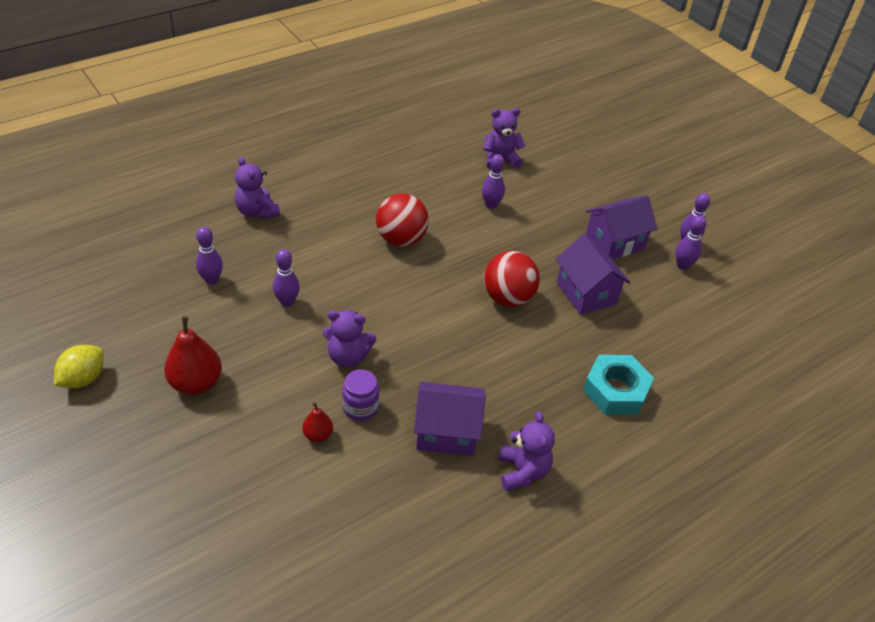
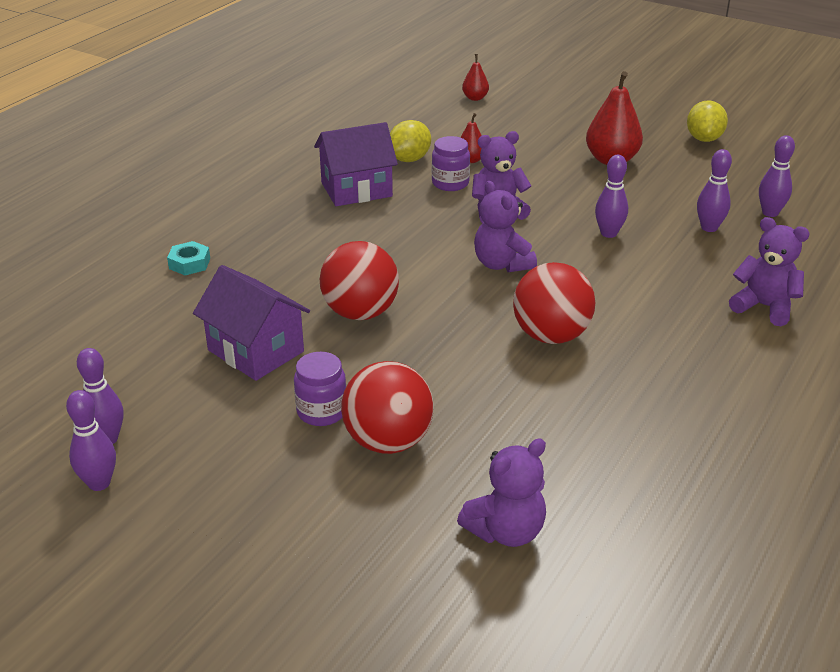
camera: 160 degrees right, 10 degrees down
purple bowling pin [482,154,505,209] -> purple bowling pin moved to [759,135,795,217]
purple teddy bear [499,411,555,491] -> purple teddy bear moved to [474,181,537,272]
turquoise nut [583,355,654,415] -> turquoise nut [167,241,210,275], size x0.52
purple house [586,195,657,259] -> none
none -> purple jar [294,352,346,426]
none -> red ball [341,361,434,454]
none -> yellow lemon [390,120,431,162]
none -> red pear [462,54,489,101]

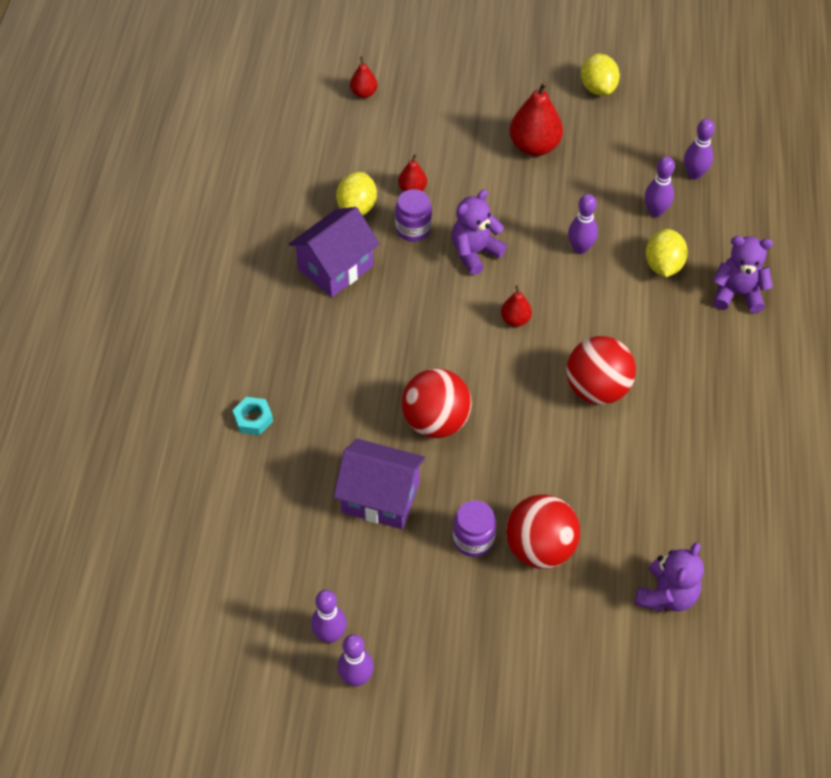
camera: 25 degrees left, 20 degrees up
purple teddy bear [474,181,537,272] -> red pear [501,285,532,327]
none -> yellow lemon [645,229,688,277]

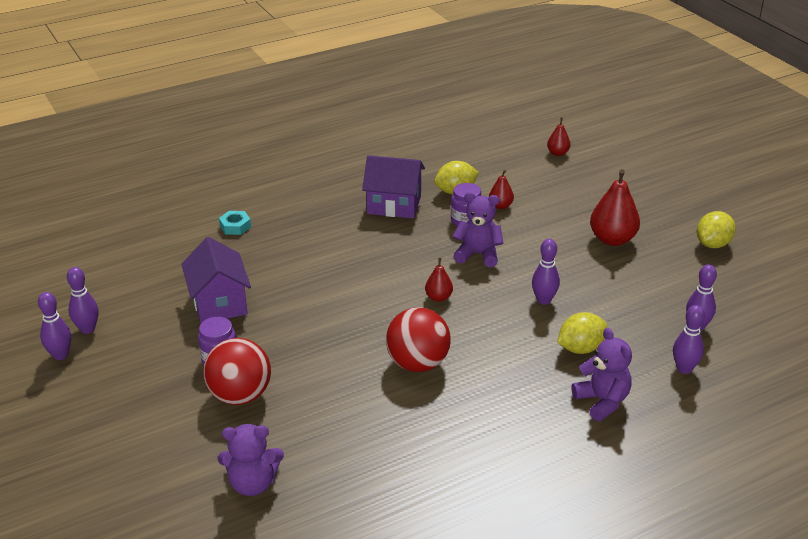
camera: 55 degrees right, 20 degrees down
red ball [402,368,471,438] -> none
purple bowling pin [645,156,675,217] -> purple bowling pin moved to [673,305,705,374]

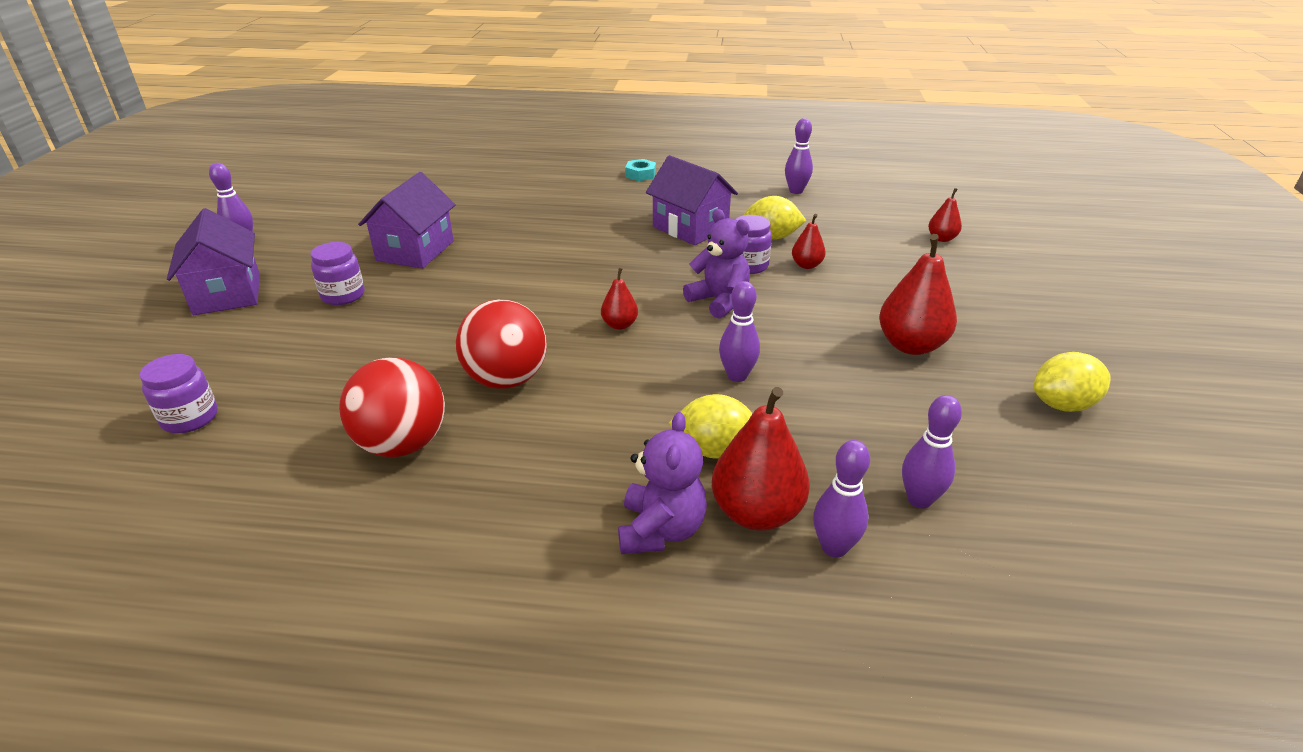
camera: 35 degrees right, 0 degrees up
purple bowling pin [67,267,98,334] -> purple bowling pin moved to [785,118,813,194]
red ball [203,338,271,405] -> red ball moved to [339,357,445,457]
purple teddy bear [218,424,284,496] -> purple jar [140,354,218,433]
turquoise nut [219,211,251,235] -> turquoise nut moved to [625,159,656,181]
none -> purple house [167,208,260,315]
none -> red pear [712,387,810,531]

